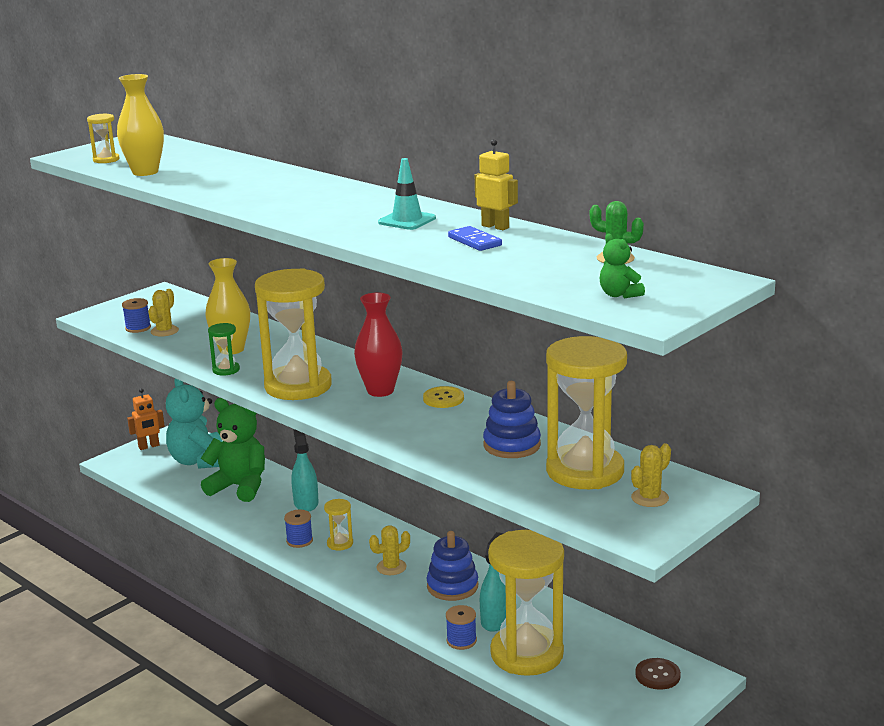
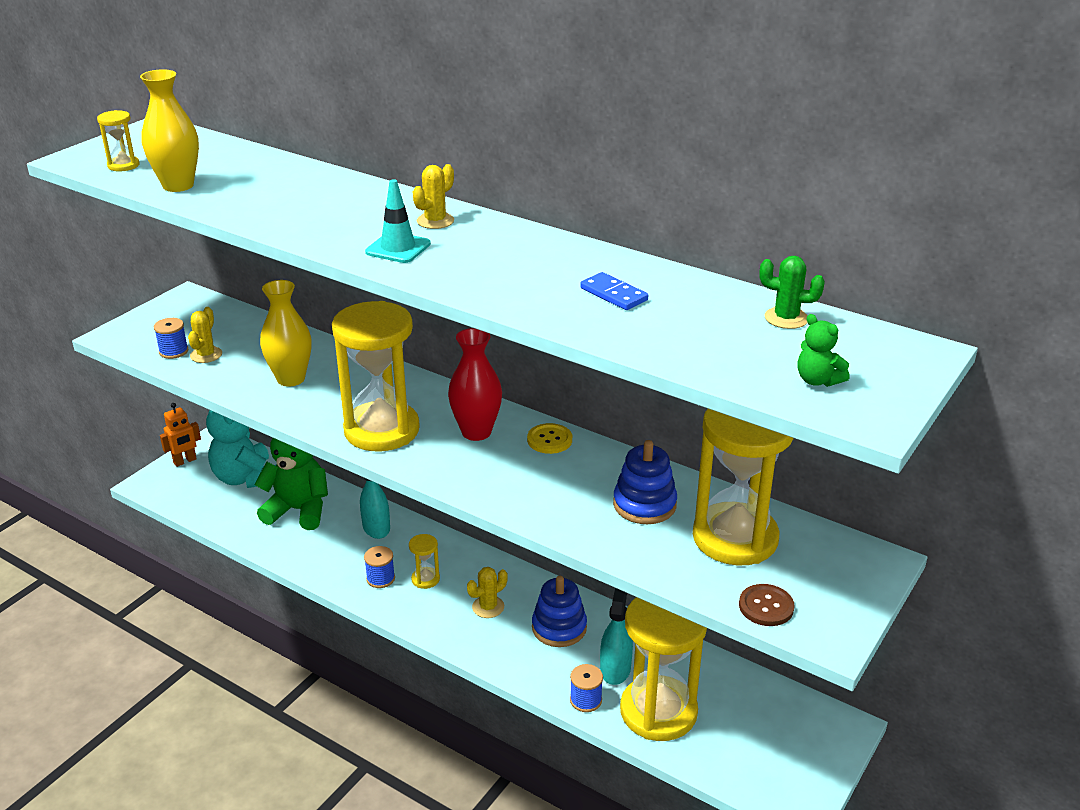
camera: 10 degrees left, 10 degrees up
green hourglass [208,323,240,376] -> none
turquoise traffic cone [378,158,436,230] -> turquoise traffic cone moved to [365,179,431,263]
yellow robot [475,139,518,230] -> none
yellow cactus [631,443,671,507] -> yellow cactus moved to [413,164,454,229]
brown button [635,658,681,690] -> brown button moved to [739,584,795,626]

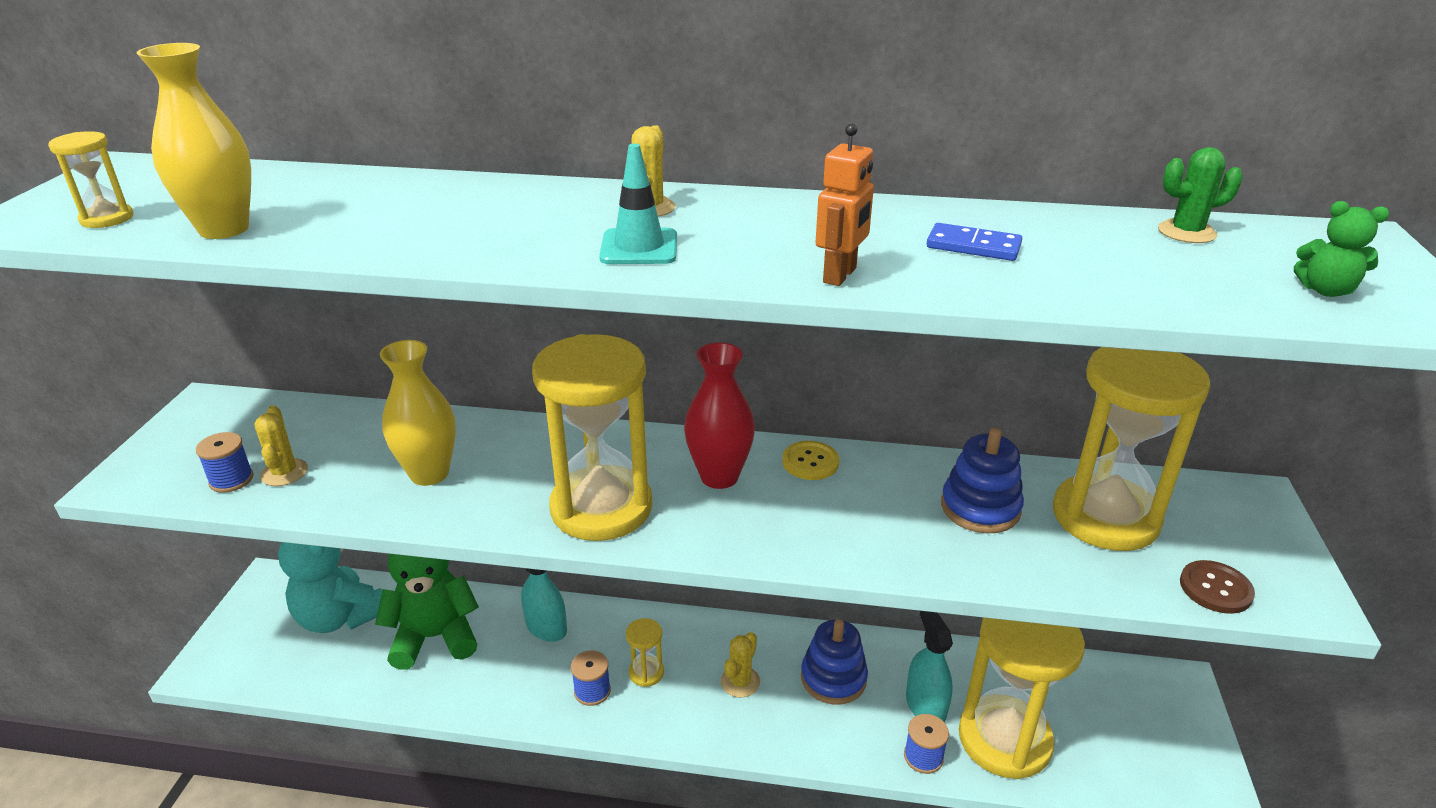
camera: 25 degrees left, 0 degrees up
orange robot [160,403,201,467] -> orange robot moved to [815,124,874,286]

